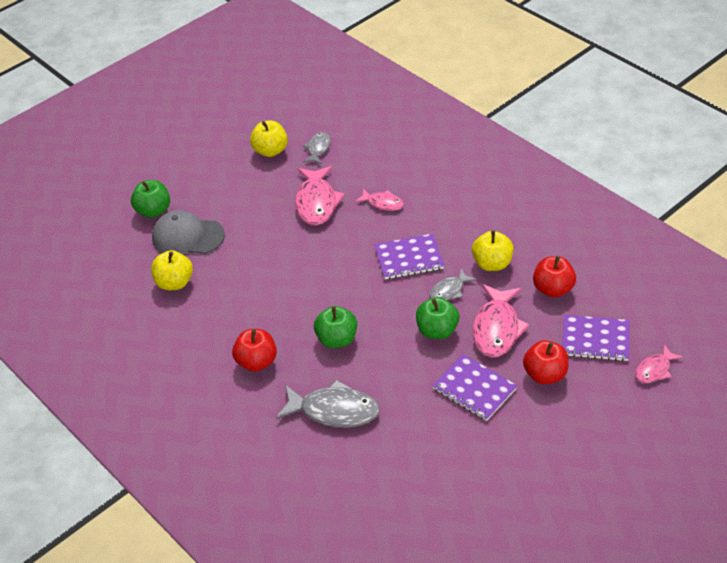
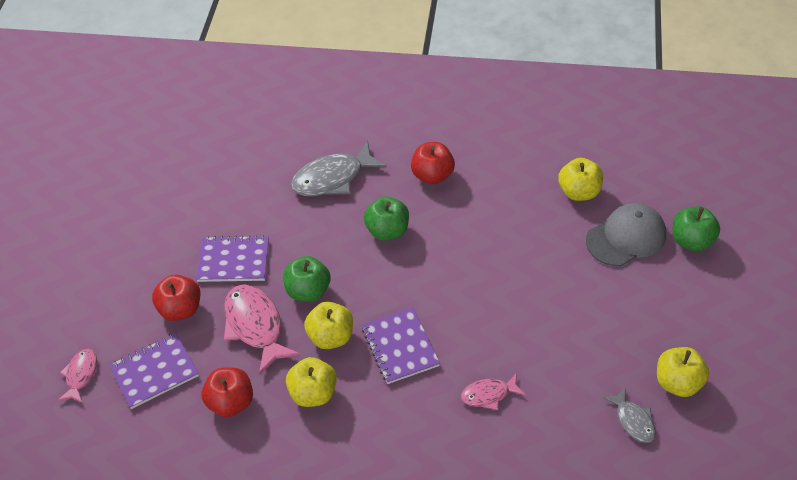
camera: 140 degrees right, 5 degrees up
pink fish [295,166,345,225] -> none
purple notebook [374,234,444,279] -> purple notebook turned 60 degrees counterclockwise [362,307,440,384]
grey fish [429,268,477,300] -> yellow apple [304,302,353,349]

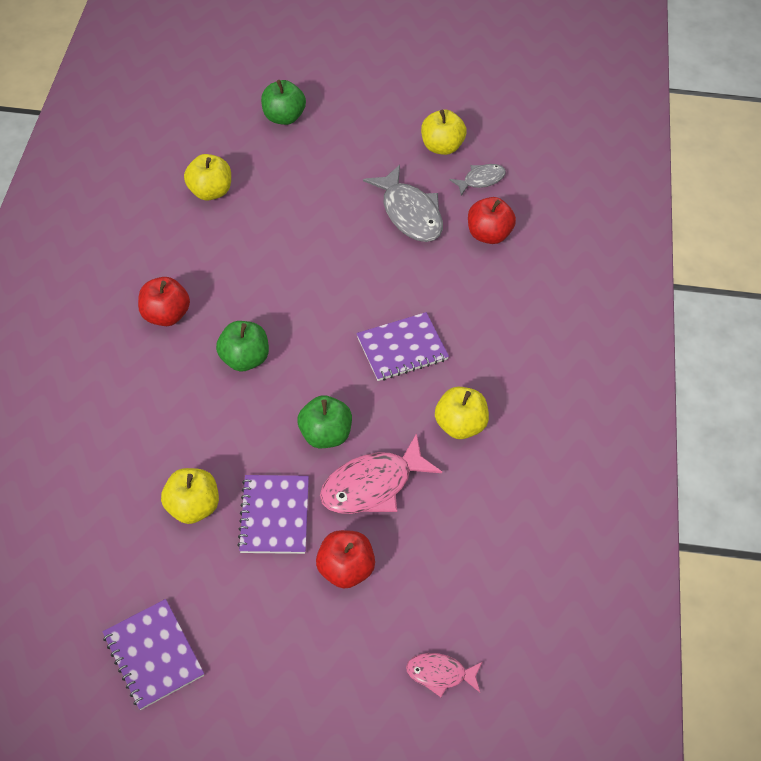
camera: 95 degrees left, 5 degrees up
purple notebook [109,333,199,409] -> purple notebook moved to [102,599,204,710]
red apple [201,367,253,417] -> red apple moved to [468,197,516,244]
grey fish [291,141,387,196] -> grey fish moved to [363,165,443,242]
yellow apple [304,302,353,349] -> yellow apple moved to [161,468,219,524]
pink fish [461,373,525,410] -> none
grey cap [586,203,666,266] -> none

